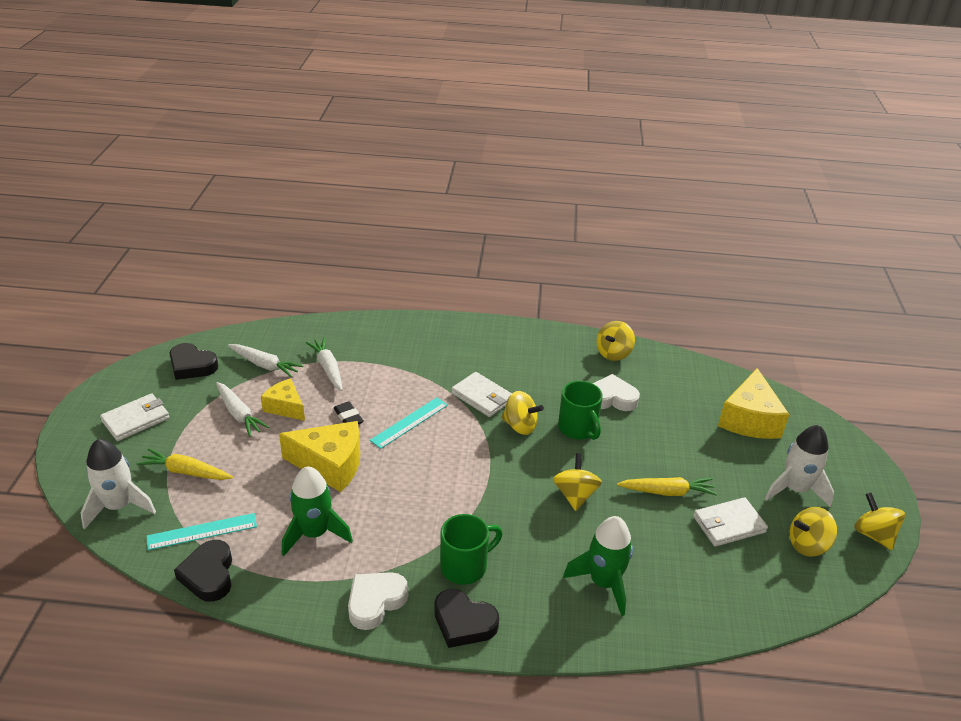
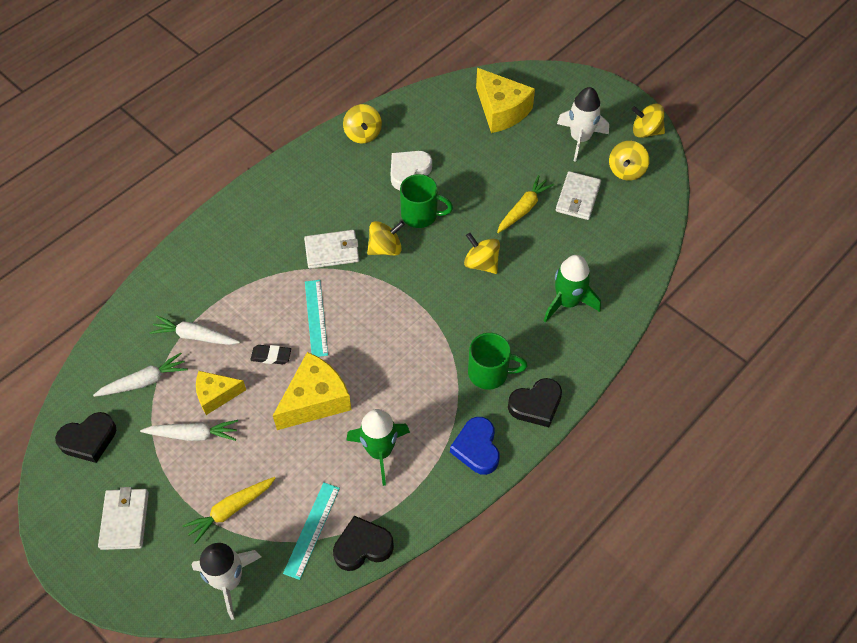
camera: 50 degrees left, 20 degrees up
black heart [174,540,232,602] -> black heart turned 135 degrees clockwise [333,516,394,571]
white heart [348,572,408,630] -> blue heart [450,417,500,475]
green mug [440,514,503,585] -> green mug turned 90 degrees clockwise [468,333,527,390]

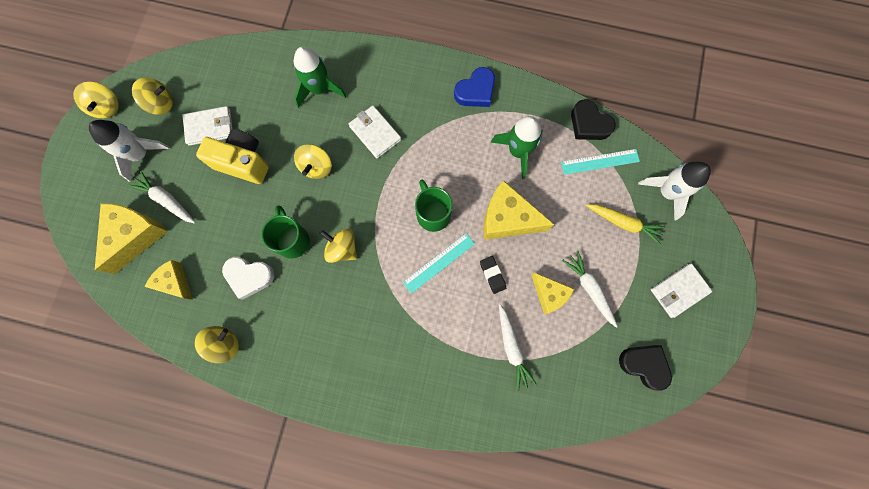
camera: 120 degrees left, 20 degrees up
white carrot [93,353,188,397] -> white carrot moved to [128,171,196,224]
white wallet [304,230,359,269] -> white wallet moved to [349,106,401,159]
green mug [468,333,527,390] -> green mug moved to [415,180,452,232]
yellow carrot [497,175,554,233] -> yellow camera [196,129,269,184]
black heart [508,378,562,427] -> none
none -> yellow cheese [145,260,193,300]

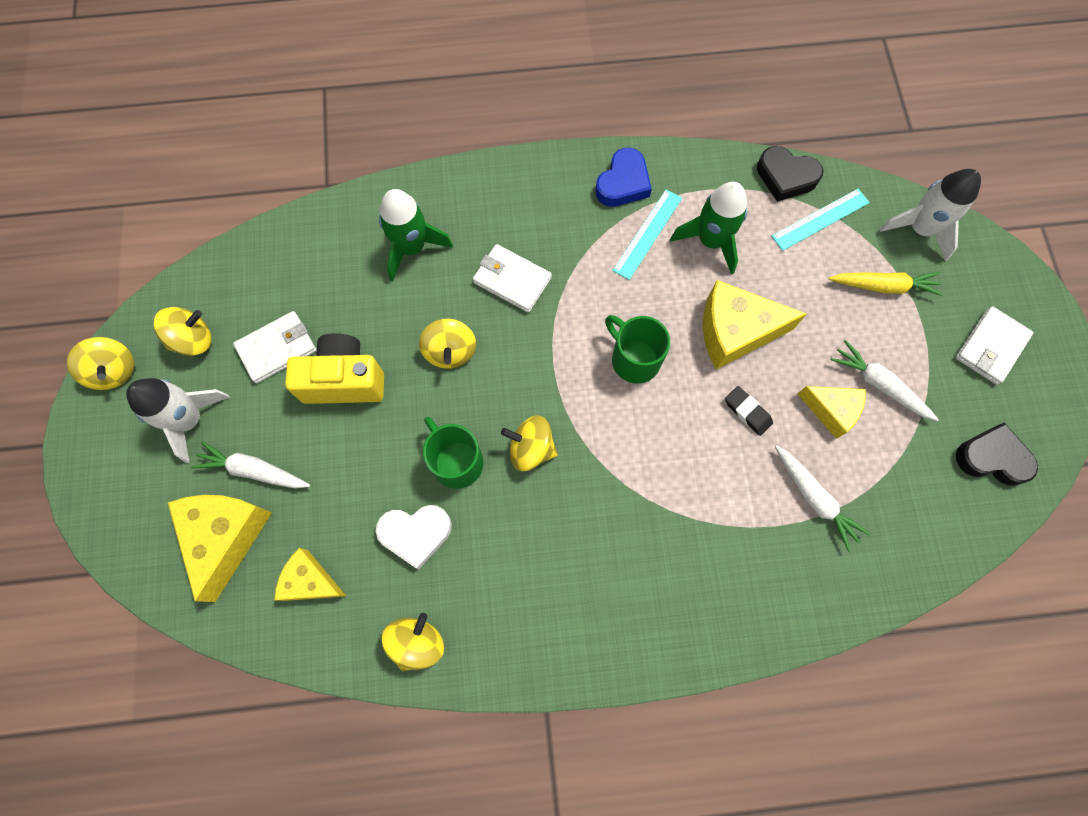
camera: 20 degrees left, 5 degrees down
turquoise ruler [403,233,475,294] -> turquoise ruler moved to [613,189,682,280]

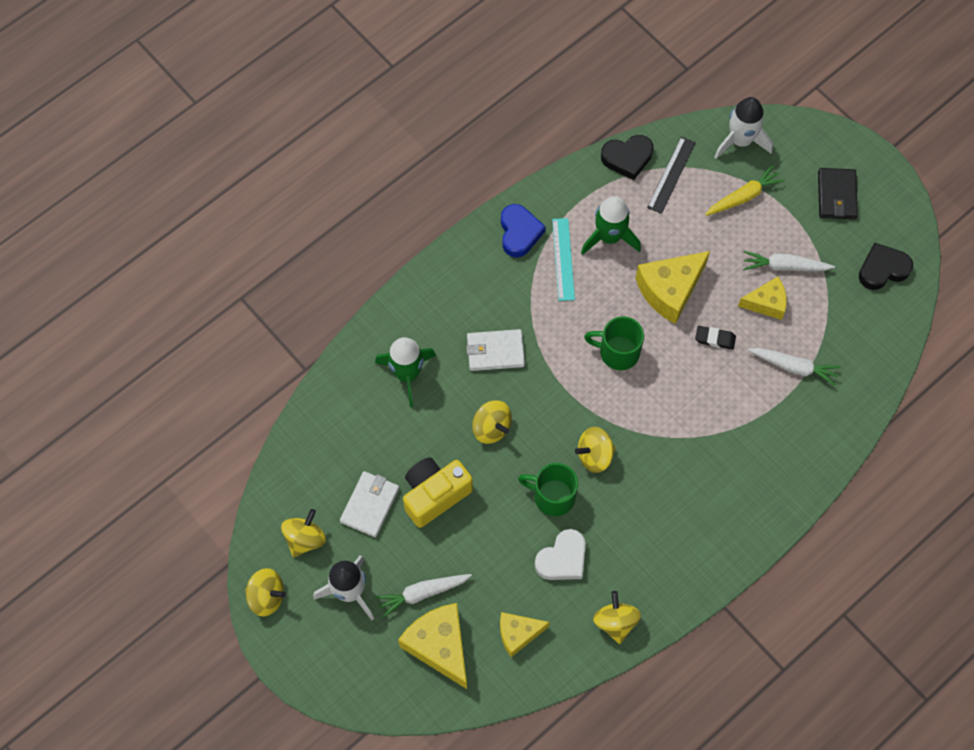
camera: 35 degrees left, 5 degrees down
turquoise ruler [772,189,870,251] -> black ruler [647,137,696,214]
white wallet [955,306,1034,385] -> black wallet [818,168,858,219]

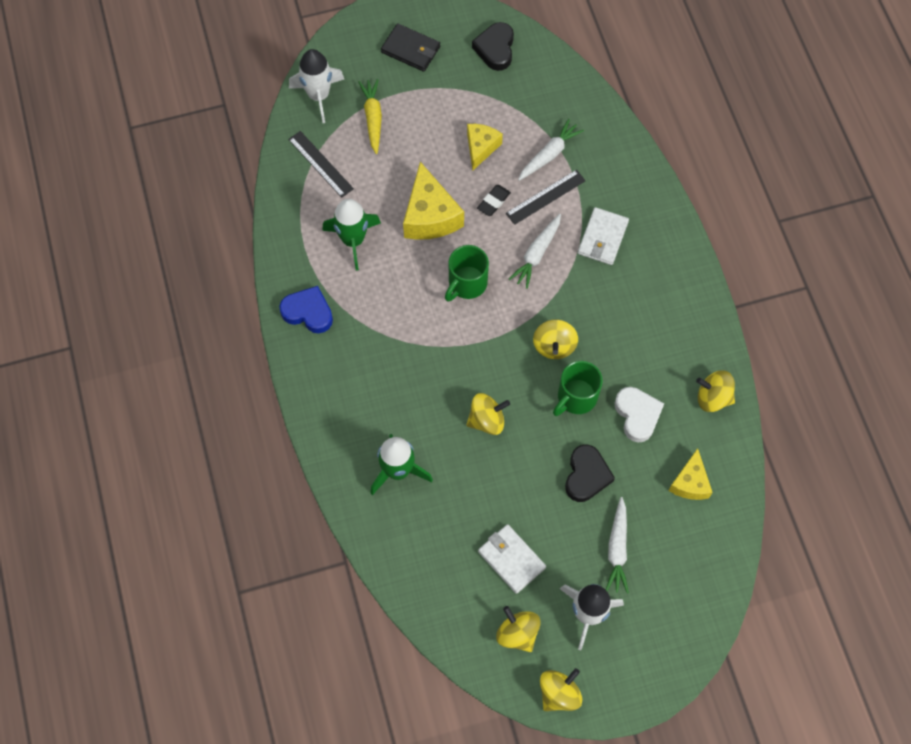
camera: 65 degrees left, 0 degrees up
yellow cheese [398,603,467,689] -> none
yellow camera [403,457,473,528] -> none
white wallet [466,329,525,371] -> white wallet moved to [578,207,629,265]
turquoise ruler [552,218,575,301] -> none
black heart [601,135,653,180] -> black heart moved to [565,444,615,502]
white carrot [743,251,835,271] -> white carrot moved to [509,214,561,289]
none -> black ruler [506,170,586,225]

